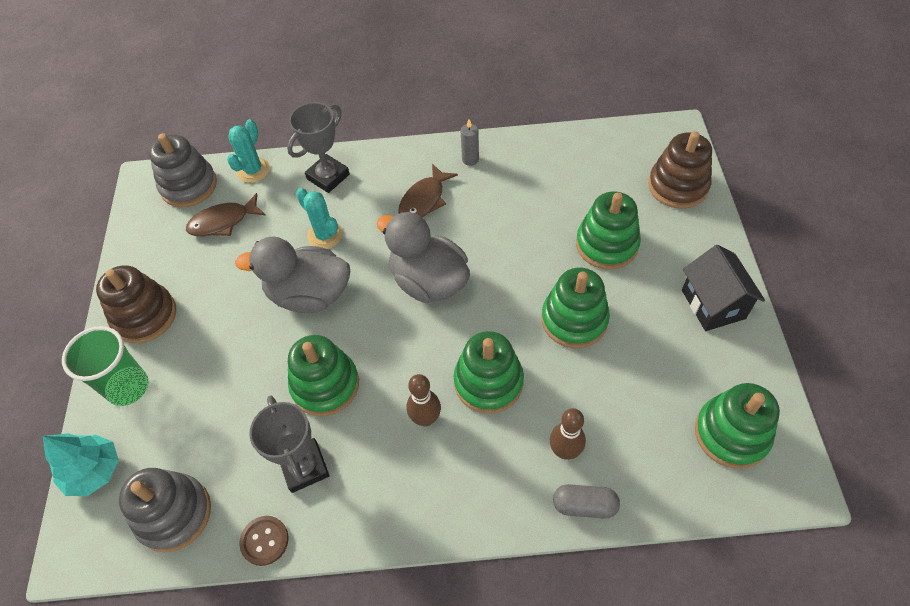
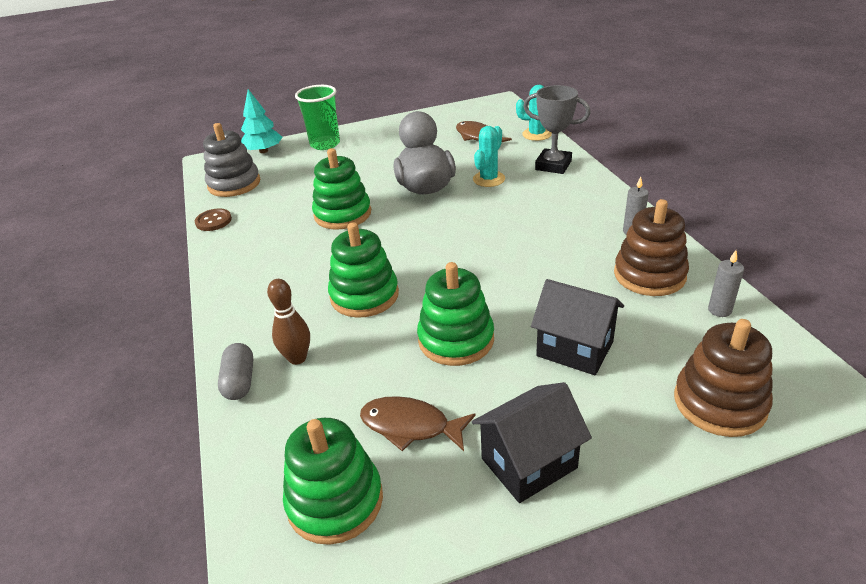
camera: 75 degrees right, 20 degrees down
brown stacking toy [96,265,176,343] -> brown stacking toy moved to [614,199,689,296]
grey stacking toy [149,133,217,208] -> none
grey trophy [249,395,329,493] -> none
grey duck [377,211,470,303] -> none
brown fish [398,163,458,218] -> brown fish moved to [360,396,476,451]
brown bowling pin [407,374,441,426] -> none
green stacking toy [576,191,641,270] -> black house [531,279,624,375]
none -> grey candle [708,250,744,317]

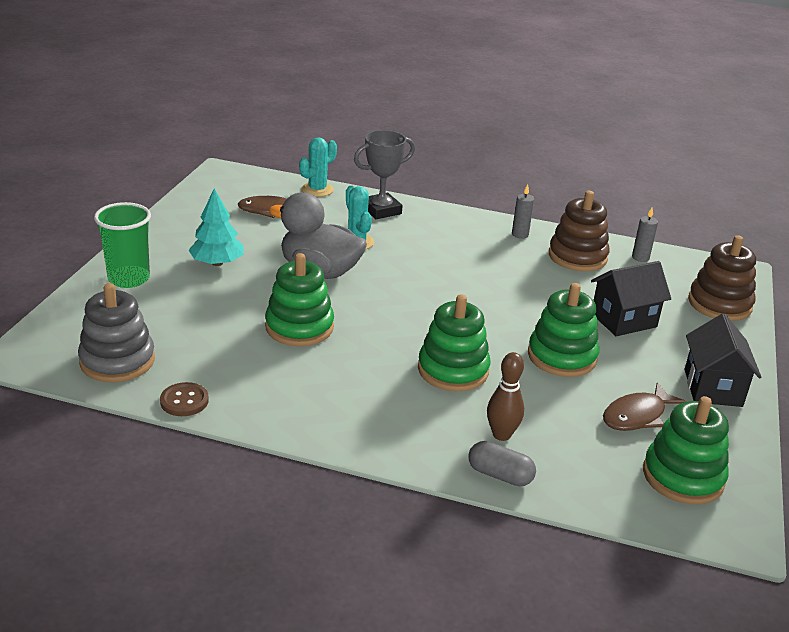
camera: 60 degrees left, 5 degrees down
turquoise tree [241,89,283,153] -> turquoise tree moved to [189,188,243,266]

